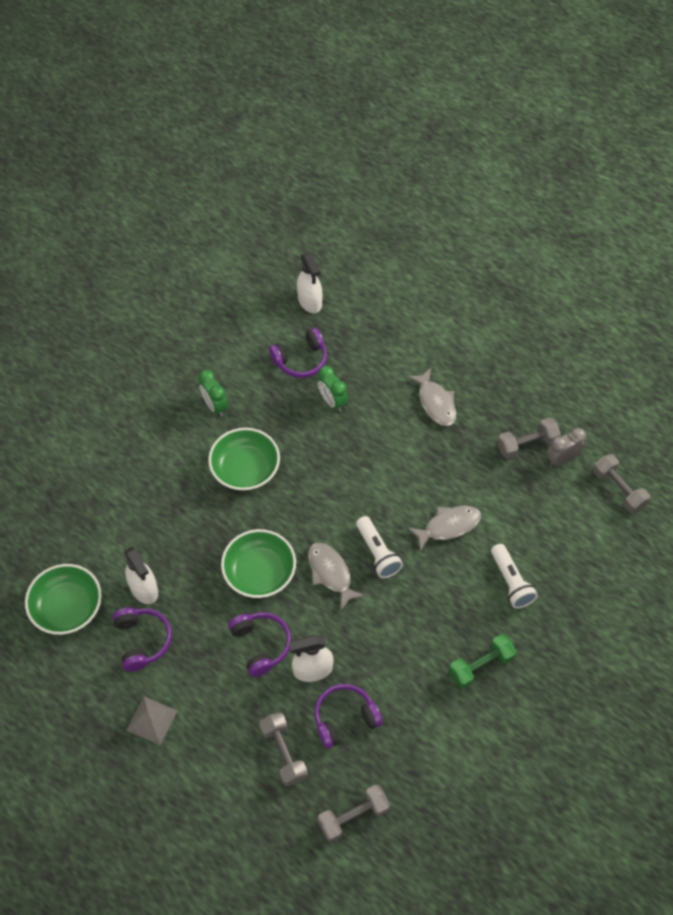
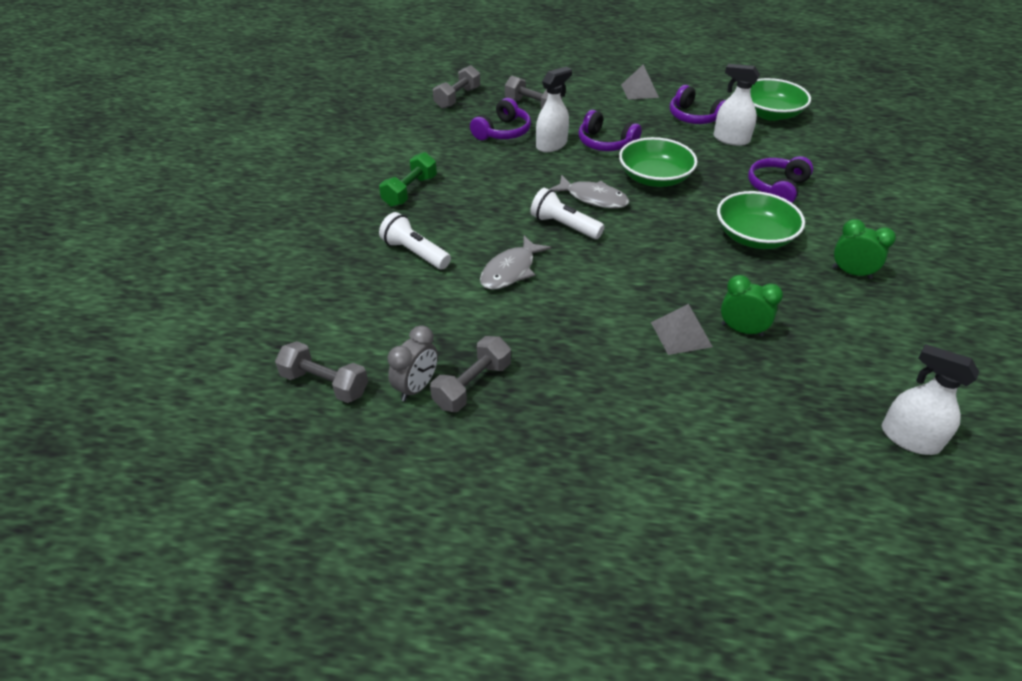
camera: 150 degrees right, 15 degrees down
purple headphones [269,328,327,378] -> purple headphones moved to [748,156,813,203]
grey fish [407,368,456,426] -> none
none -> grey pyramid [651,304,713,355]

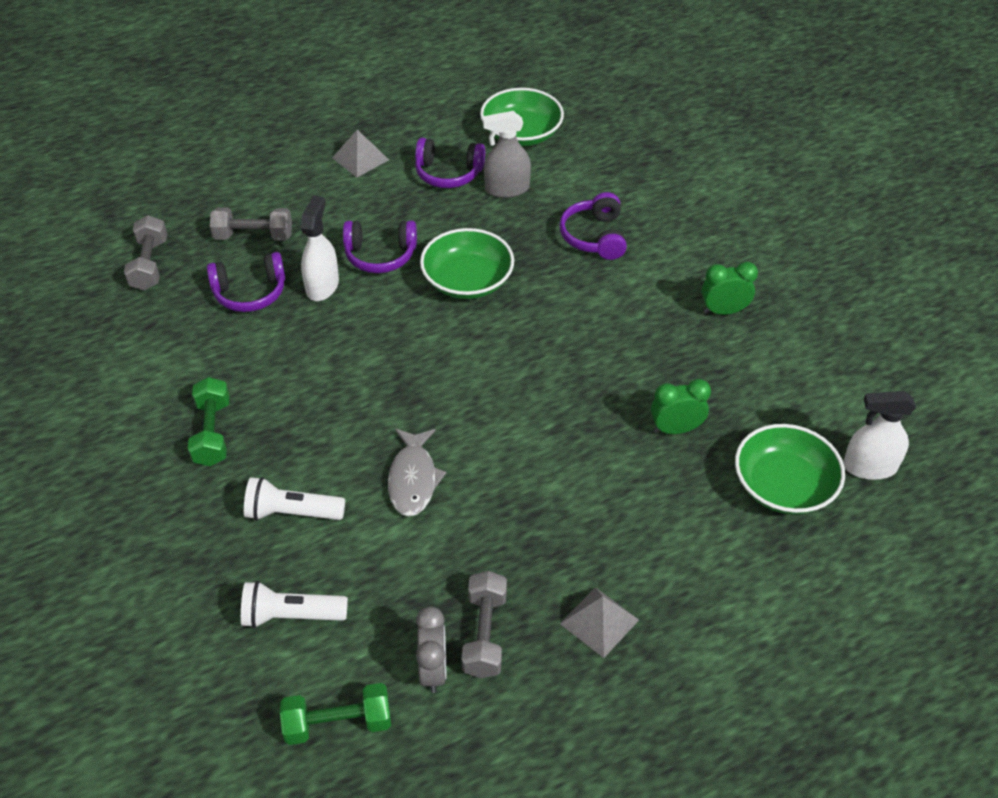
camera: 35 degrees left, 5 degrees up
grey dumbbell [275,341,368,403] -> green dumbbell [280,683,391,745]
purple headphones [470,98,531,140] -> purple headphones turned 75 degrees clockwise [207,252,285,312]
white flashlight [530,188,604,239] -> white flashlight moved to [241,581,348,628]
grey fish [549,175,629,208] -> none
grey pyramid [651,304,713,355] -> grey pyramid moved to [560,587,639,658]
white spray bottle [713,64,760,146] -> grey spray bottle [482,111,531,198]
green bowl [717,191,805,249] -> green bowl moved to [735,424,845,515]

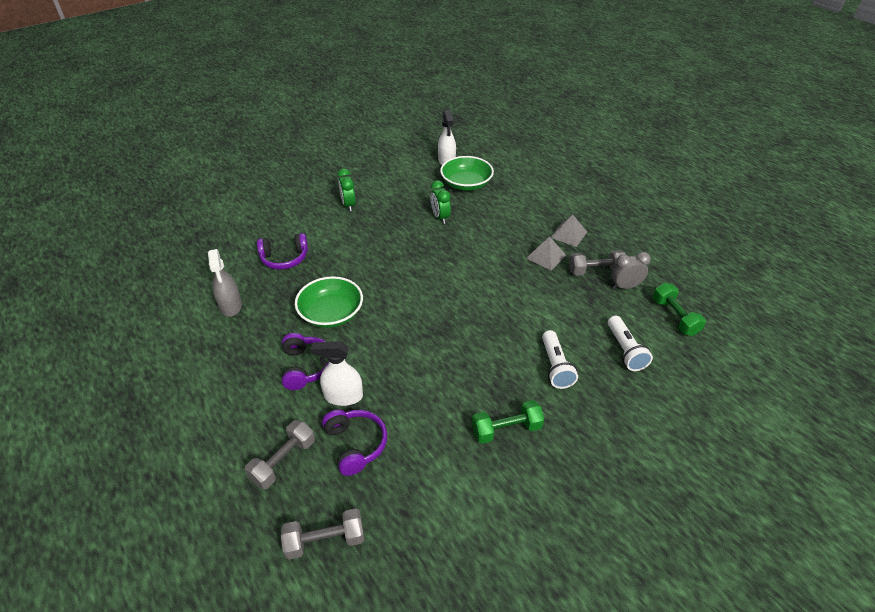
camera: 100 degrees left, 5 degrees down
grey dumbbell [210,207,292,241] -> grey dumbbell turned 45 degrees clockwise [245,420,315,489]
grey pyramid [332,130,389,177] -> grey pyramid moved to [526,236,566,270]
grey fish [388,429,446,516] -> none
purple headphones [415,138,485,188] -> none
green bowl [480,88,564,146] -> none

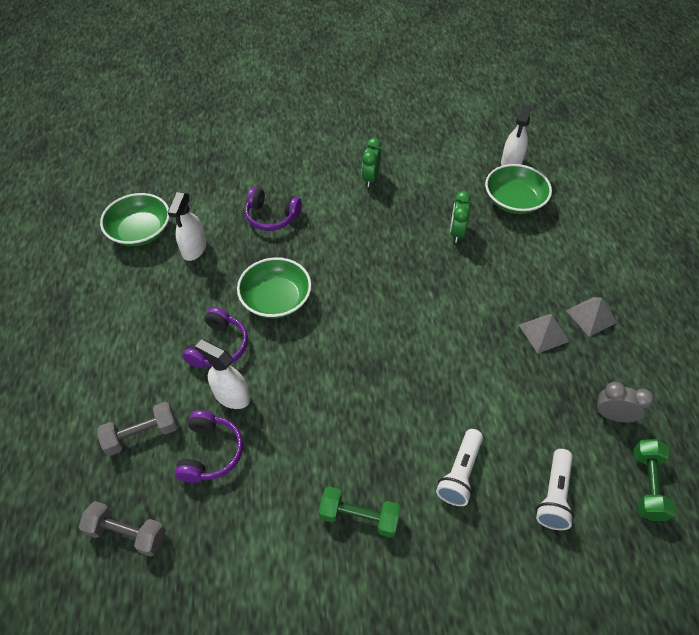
camera: 30 degrees right, 10 degrees up
grey spray bottle [208,249,242,317] -> white spray bottle [168,192,206,261]
grey dumbbell [569,250,626,276] -> none
none -> green bowl [100,193,170,246]

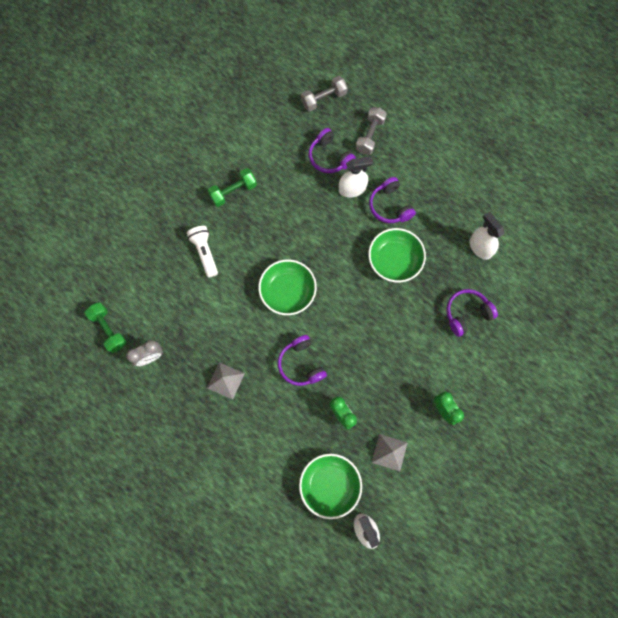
camera: 135 degrees right, 20 degrees up
green bowl [100,193,170,246] -> green bowl moved to [258,260,317,315]
white flashlight [536,449,574,530] -> none
grey pyramid [566,297,617,337] -> grey pyramid moved to [372,434,408,471]
none -> purple headphones [278,335,327,386]

